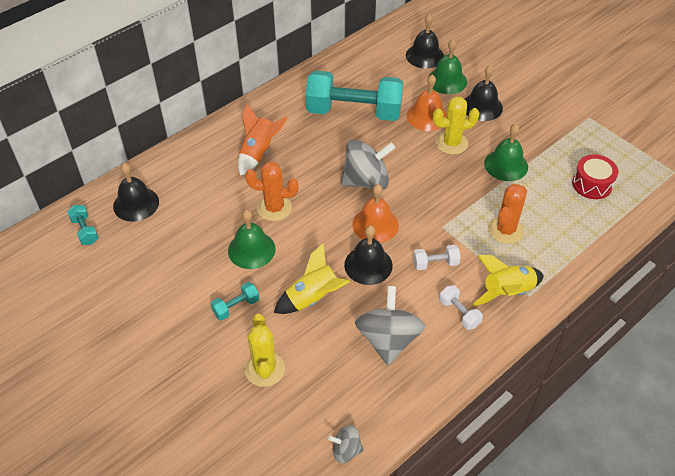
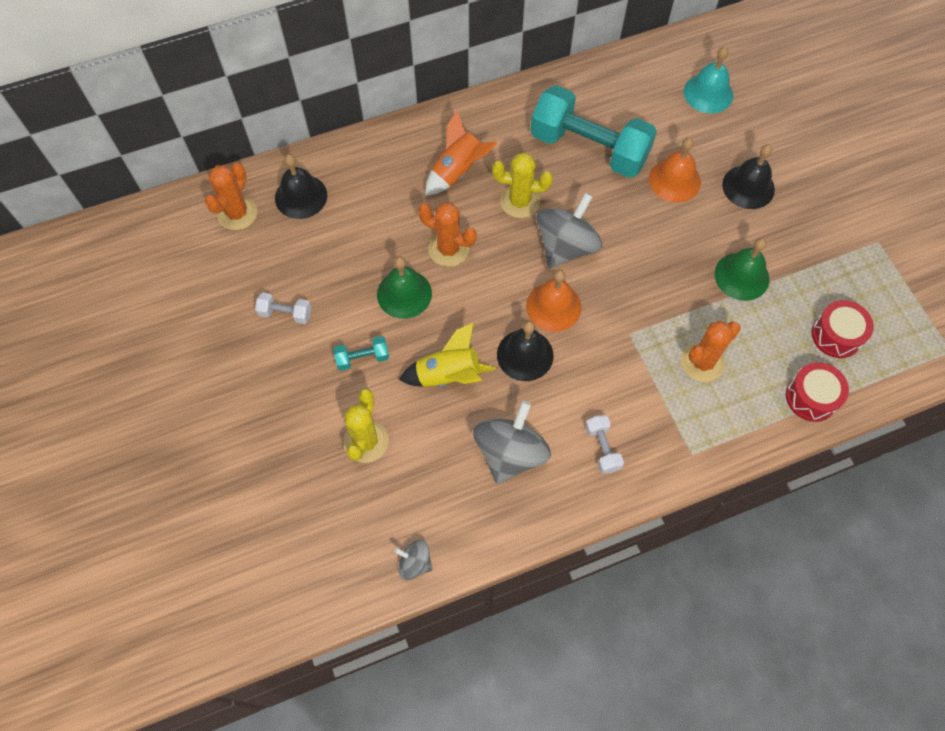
camera: 20 degrees right, 15 degrees up
turquoise dumbbell [67,205,99,245] -> orange cactus [205,163,257,230]
grey spinning top [341,139,395,190] -> grey spinning top turned 60 degrees counterclockwise [536,193,602,268]
black bell [406,14,444,69] -> turquoise bell [684,47,733,113]
white dumbbell [413,245,461,270] -> white dumbbell moved to [255,293,311,324]
green bell [428,39,467,94] -> none
yellow cactus [433,96,480,155] -> yellow cactus moved to [492,152,553,218]
yellow rocket [472,255,544,306] -> none
none -> red drum [786,362,849,422]

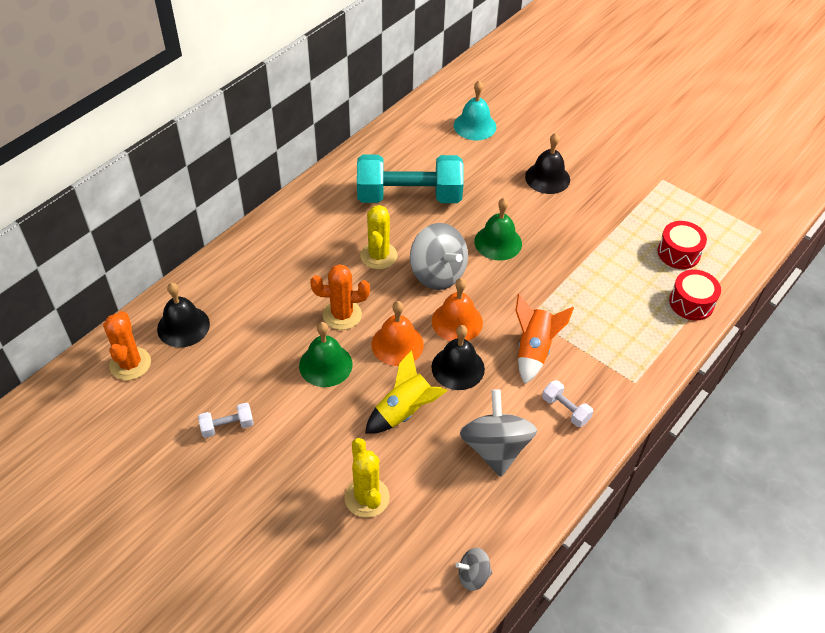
camera: 30 degrees left, 15 degrees down
turquoise dumbbell [333,336,389,371] -> none
orange rocket [425,111,497,196] -> orange rocket moved to [516,294,574,384]
yellow cactus [492,152,553,218] -> yellow cactus turned 60 degrees counterclockwise [360,205,397,269]
grey spinning top [536,193,602,268] -> grey spinning top turned 135 degrees clockwise [410,223,468,290]
orange bell [649,138,701,203] -> orange bell moved to [371,301,424,366]
orange cactus [681,321,741,382] -> none
green bell [715,238,769,301] -> green bell moved to [474,198,522,260]

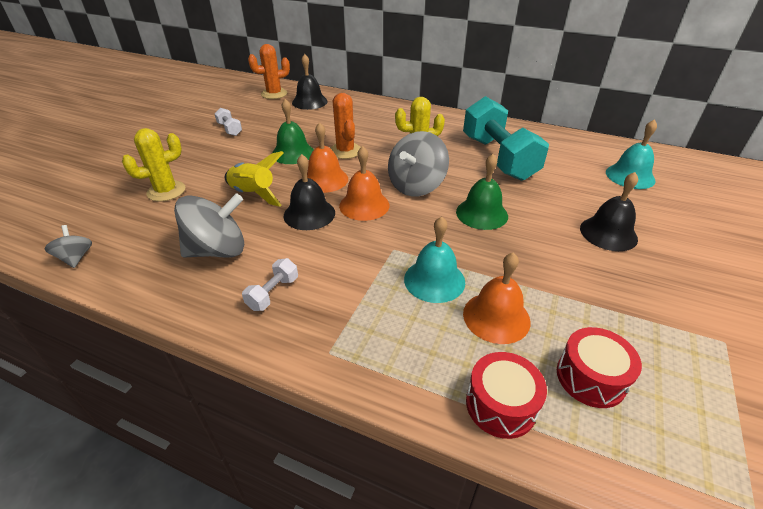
camera: 75 degrees right, 10 degrees down
orange rocket [516,294,574,384] -> none
none -> turquoise bell [404,216,465,303]
none -> orange bell [463,252,531,344]

